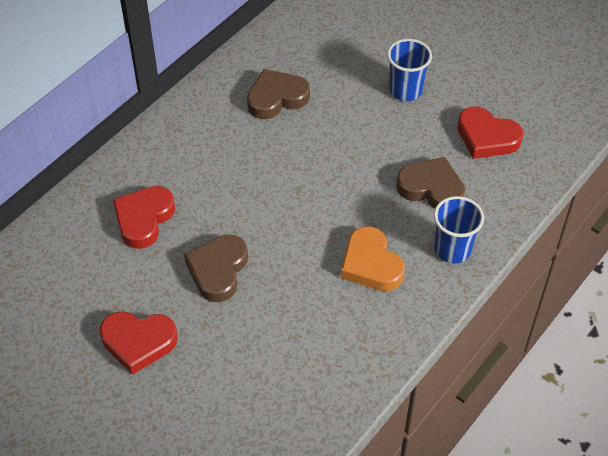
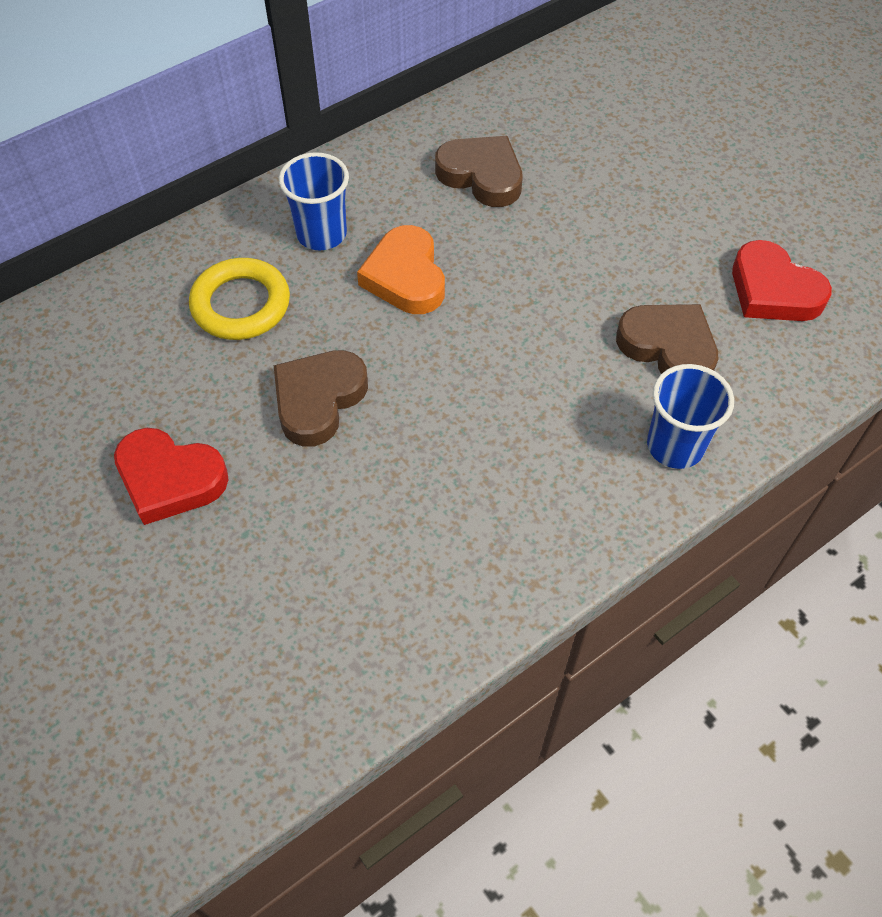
camera: 15 degrees right, 5 degrees up
red heart [113,186,175,249] -> yellow ring [189,258,290,340]
brown heart [247,69,310,119] -> brown heart turned 45 degrees clockwise [435,136,523,207]
orange heart [341,226,405,291] -> orange heart moved to [357,225,445,314]
blue cup [387,39,432,101] -> blue cup moved to [279,152,349,250]

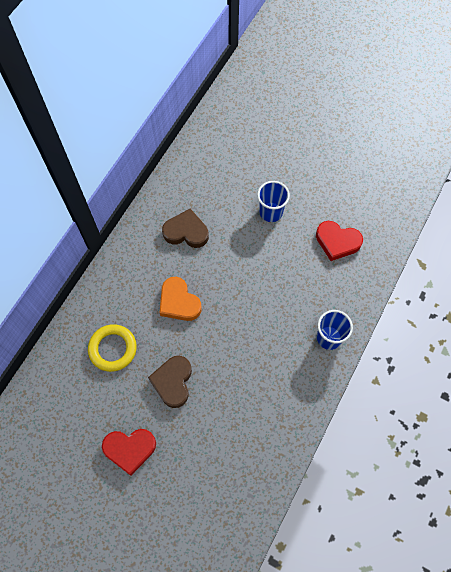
camera: 25 degrees left, 10 degrees up
blue cup [279,152,349,250] -> blue cup moved to [257,181,290,222]
brown heart [616,304,719,374] -> none

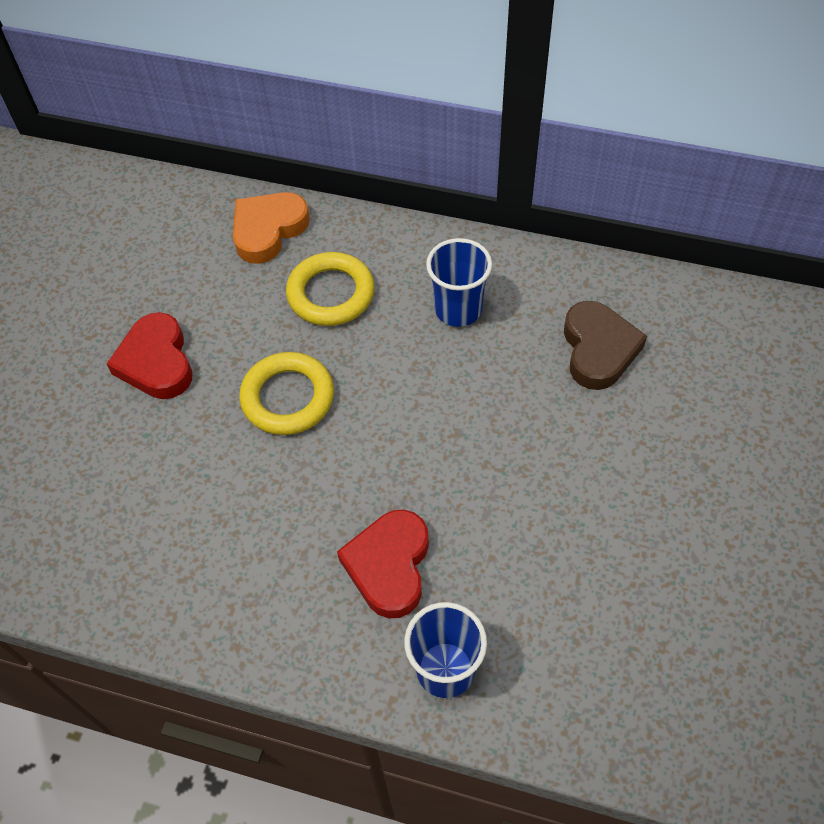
camera: 80 degrees right, 10 degrees down
brown heart [148,356,192,408] -> yellow ring [239,352,334,435]
orange heart [160,277,202,321] -> orange heart moved to [233,192,310,264]
blue cup [257,181,290,222] -> blue cup moved to [426,238,492,327]
red heart [316,221,363,261] -> red heart moved to [337,510,429,618]

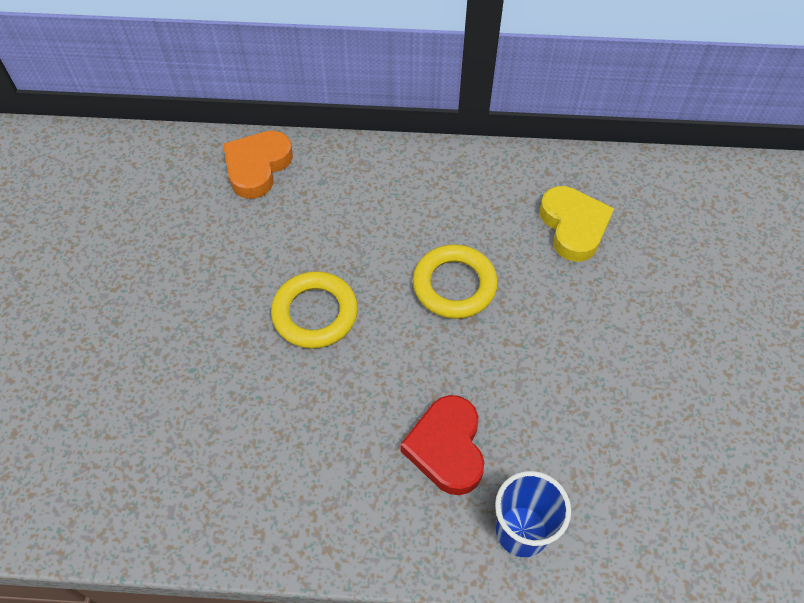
camera: 15 degrees left, 0 degrees up
red heart [107,312,192,399] -> none
yellow ring [286,252,375,326] -> yellow ring moved to [413,244,498,319]
blue cup [426,238,492,327] -> none
brown heart [564,301,647,390] -> yellow heart [539,186,614,262]

